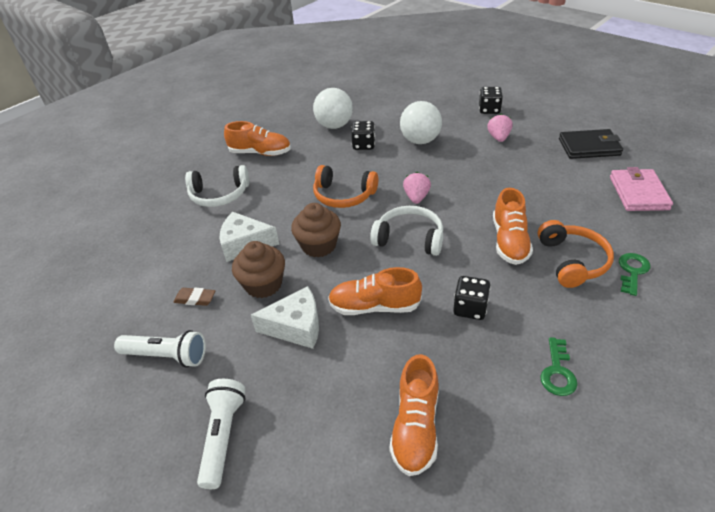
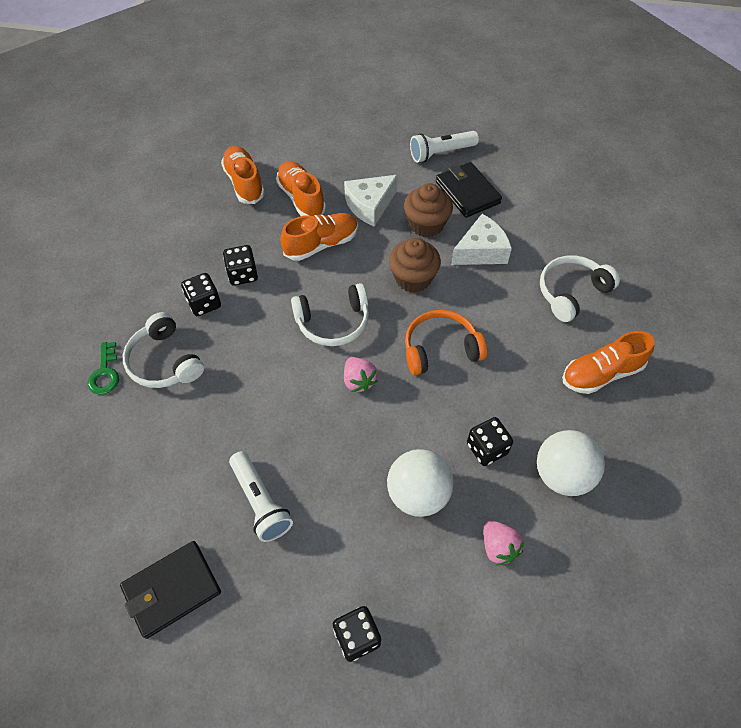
camera: 145 degrees right, 15 degrees up
brown eraser [173,288,216,306] -> black wallet [436,162,502,218]
white flashlight [197,379,246,489] -> white flashlight moved to [229,451,293,542]
pink strawberry [487,114,513,142] -> pink strawberry moved to [483,520,524,565]
orange shoe [493,188,533,265] -> orange shoe moved to [276,161,326,216]
orange headphones [538,220,614,288] -> white headphones [123,312,204,388]
green key [540,337,578,396] -> none
pink wallet [610,167,673,211] -> none
none -> black dice [181,273,221,316]

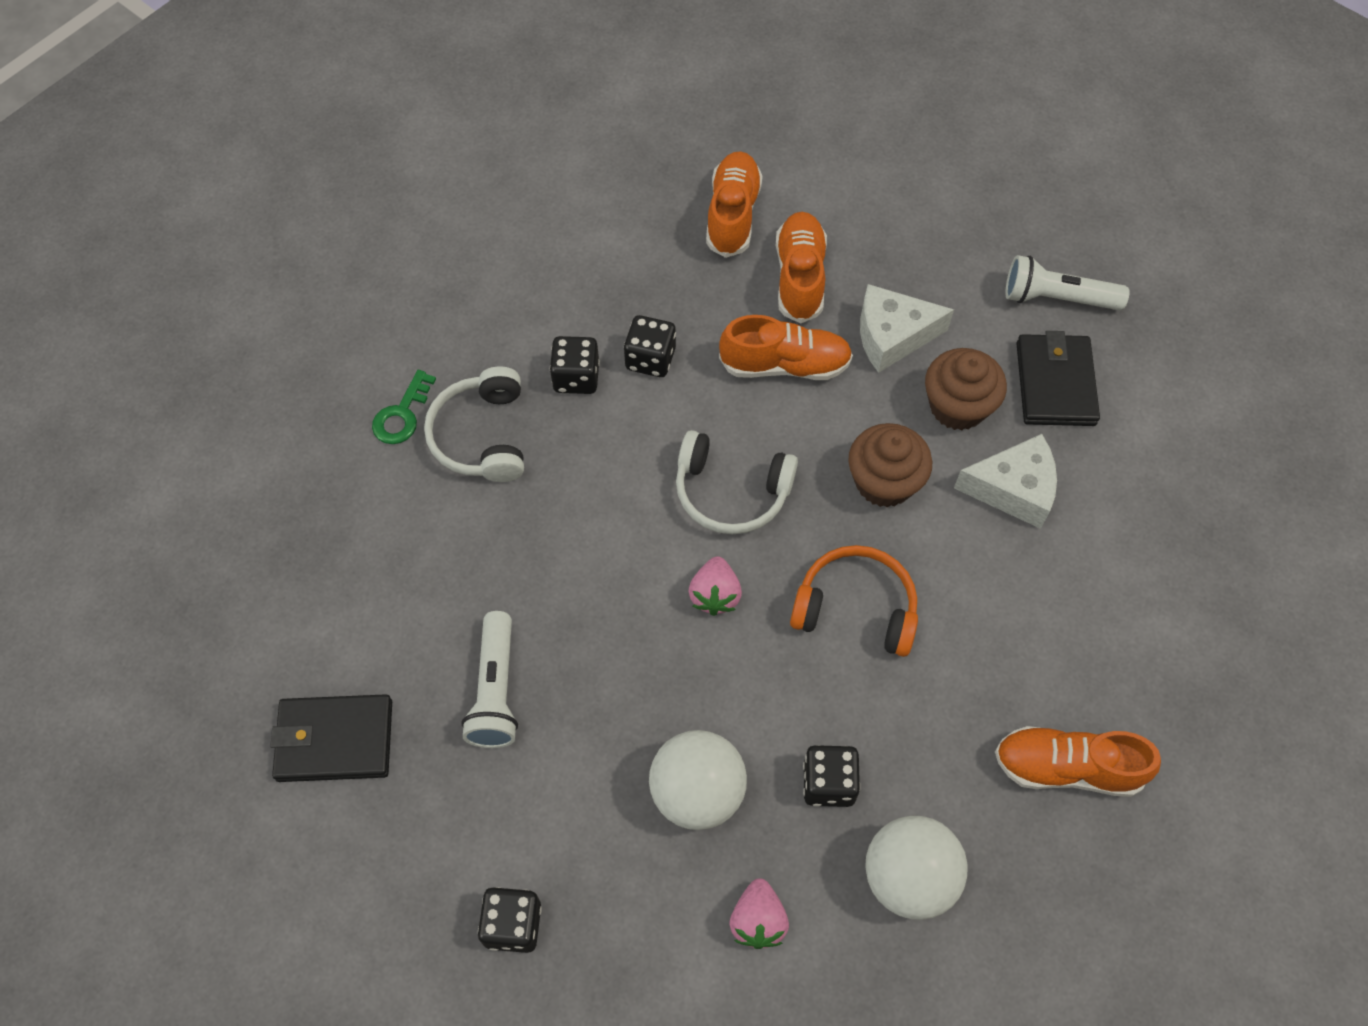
camera: 30 degrees right, 5 degrees up
white headphones [540,255,620,322] -> none

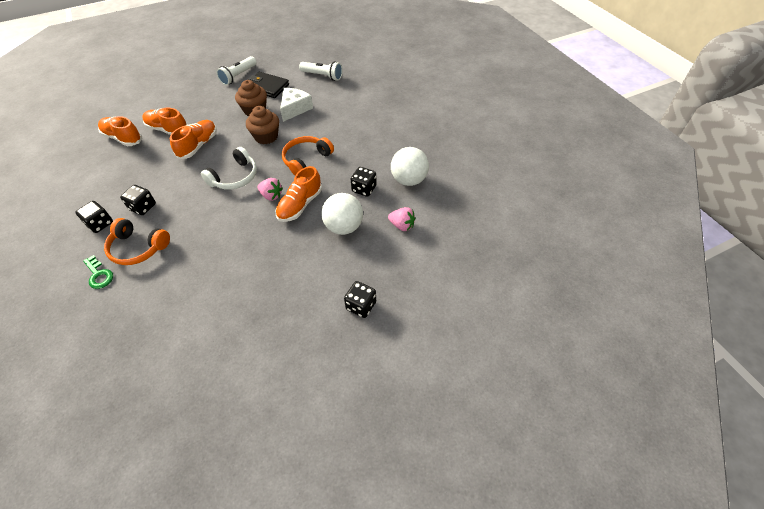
camera: 65 degrees left, 10 degrees down
black wallet [270,694,392,782] -> none
white headphones [424,367,524,482] -> orange headphones [104,218,170,265]
white flashlight [461,611,518,748] -> white flashlight moved to [299,61,343,81]
black dice [624,315,676,377] -> black dice moved to [75,201,113,233]
white cheese [860,284,954,373] -> none
orange shoe [995,726,1161,797] -> orange shoe moved to [276,166,322,222]

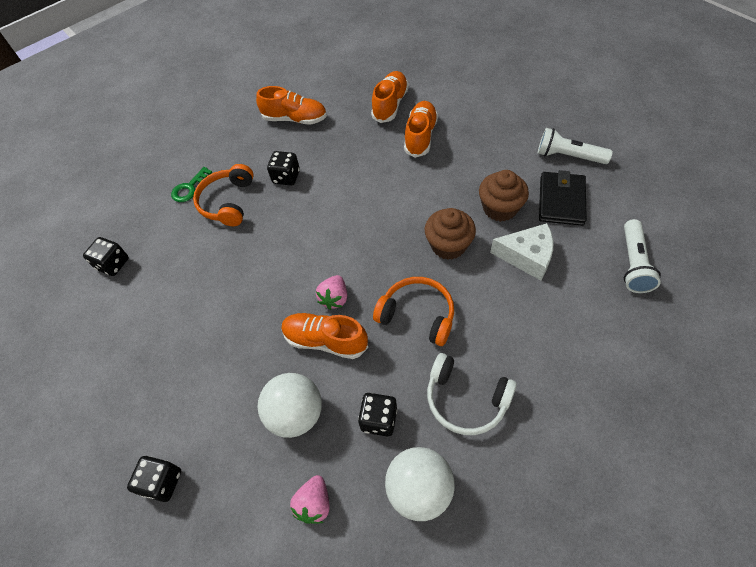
camera: 80 degrees right, 5 degrees up
black dice [75,201,113,233] -> black dice moved to [83,237,129,276]
orange shoe [170,120,217,159] -> orange shoe moved to [256,86,327,125]
white headphones [201,147,257,190] -> white headphones moved to [427,353,517,435]

